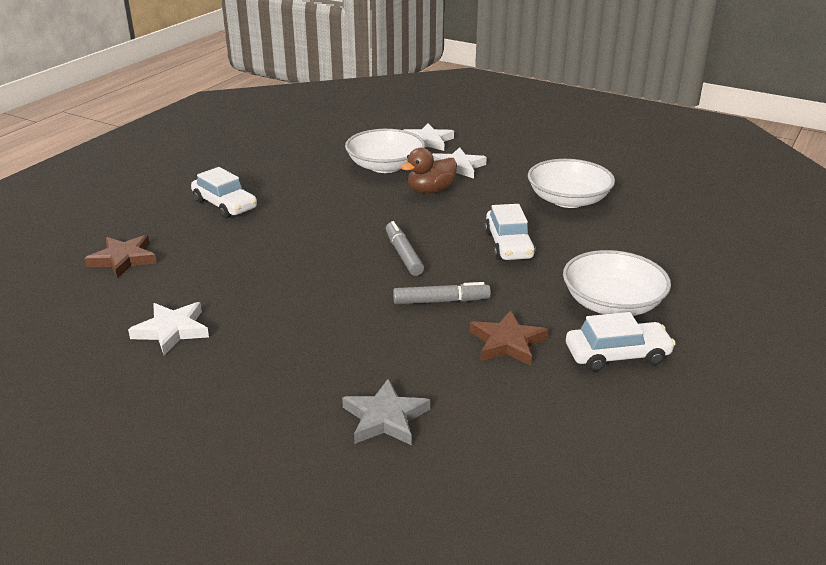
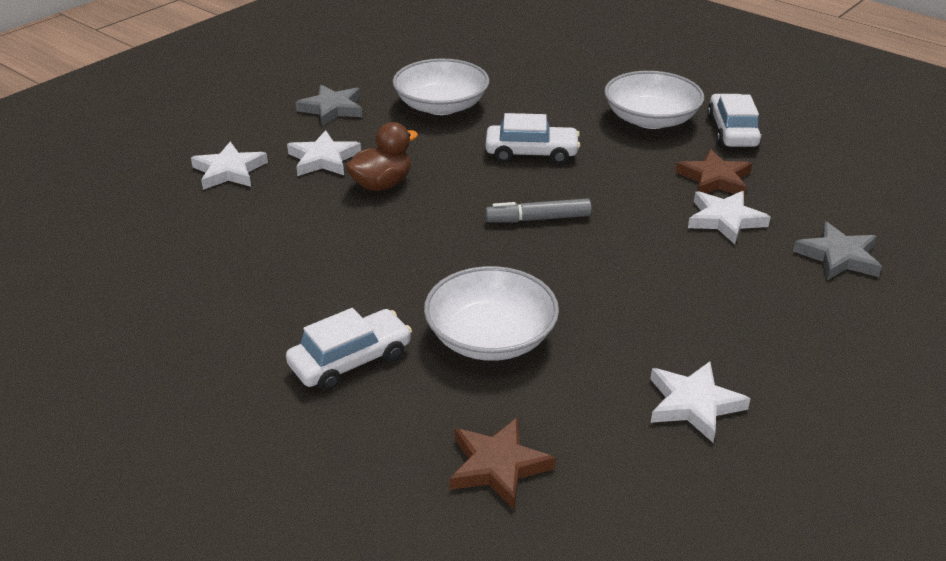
camera: 80 degrees left, 5 degrees up
white bowl [345,129,425,173] -> white bowl moved to [424,266,559,361]
grey marker [393,282,491,304] -> none
brown duck [401,148,457,194] -> brown duck turned 105 degrees counterclockwise [346,122,418,191]
none -> grey star [295,85,362,126]
none -> white star [688,191,771,244]

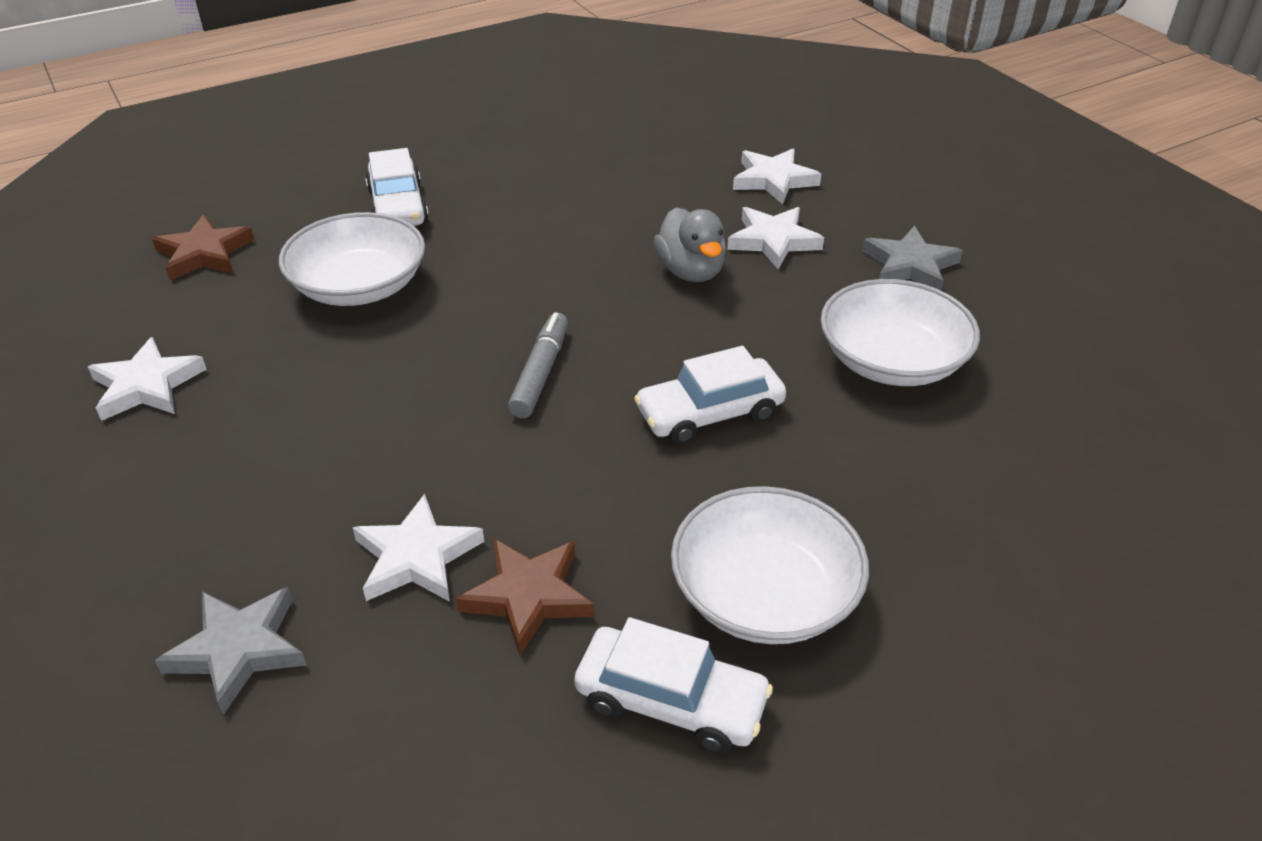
camera: 110 degrees right, 5 degrees up
brown duck [346,122,418,191] -> grey duck [654,207,726,282]
white car [486,113,580,164] -> white car turned 45 degrees clockwise [634,346,786,444]

